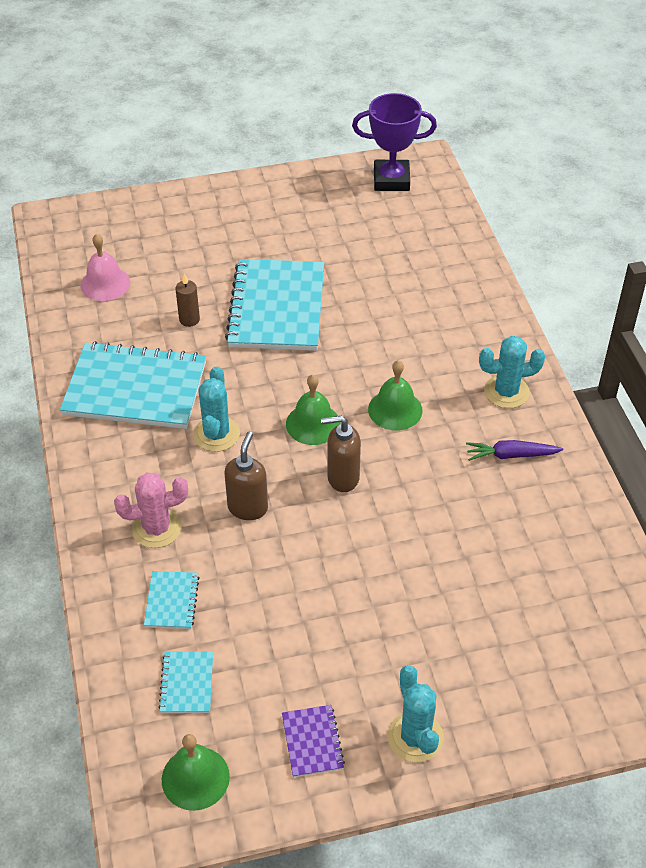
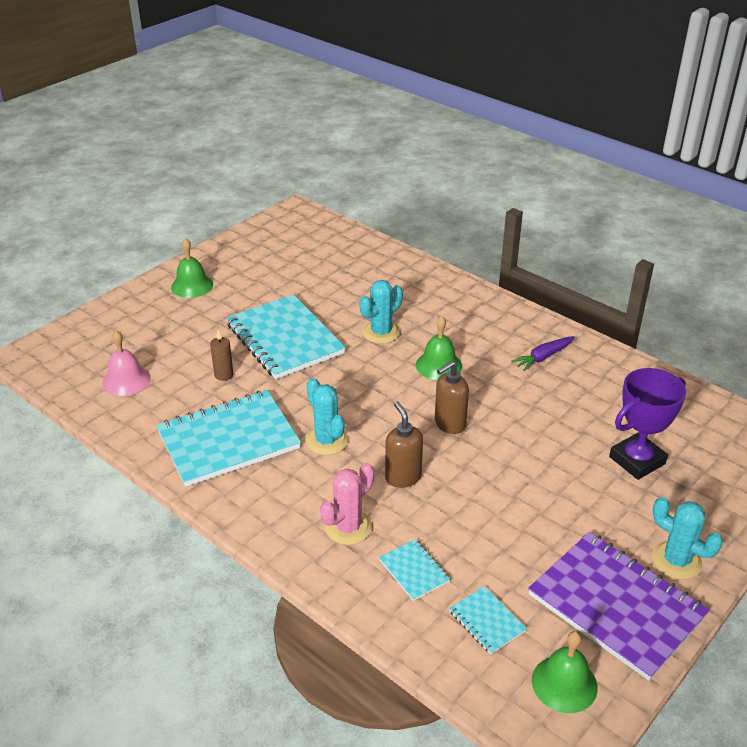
camera: 35 degrees left, 10 degrees down
purple notebook [282,705,345,778] -> purple notebook [528,532,710,681], size x2.26
green bell [286,375,341,445] -> green bell moved to [171,238,213,298]
purple trophy [352,93,437,191] -> purple trophy moved to [609,368,686,480]
turquoise cactus [479,336,545,408] -> turquoise cactus moved to [359,280,403,344]

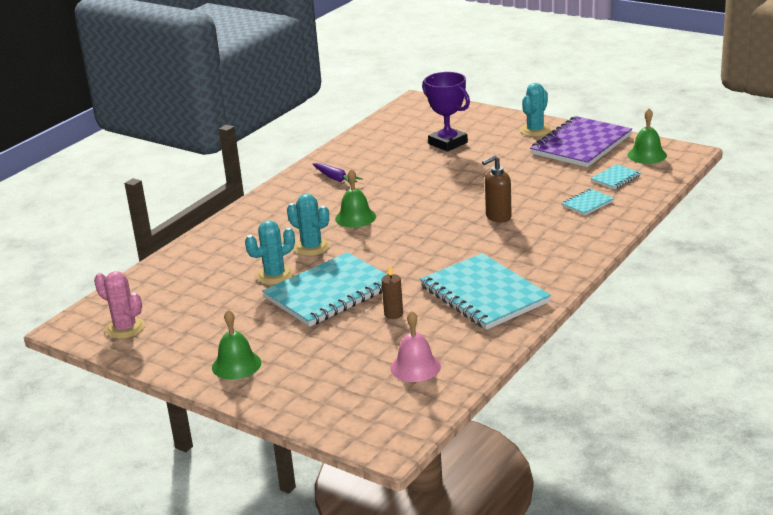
camera: 95 degrees left, 10 degrees down
turquoise cactus [305,378,348,455] -> turquoise cactus moved to [245,220,295,285]
pink cactus [320,463,374,545] -> pink cactus moved to [94,271,145,339]
brown soap dispenser [435,361,469,434] -> none

